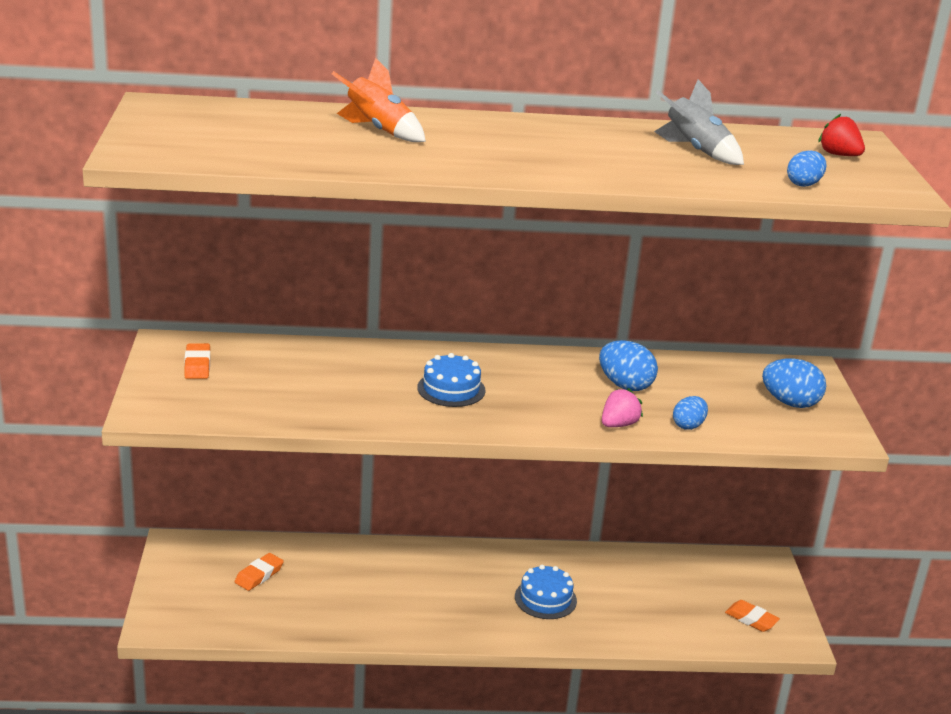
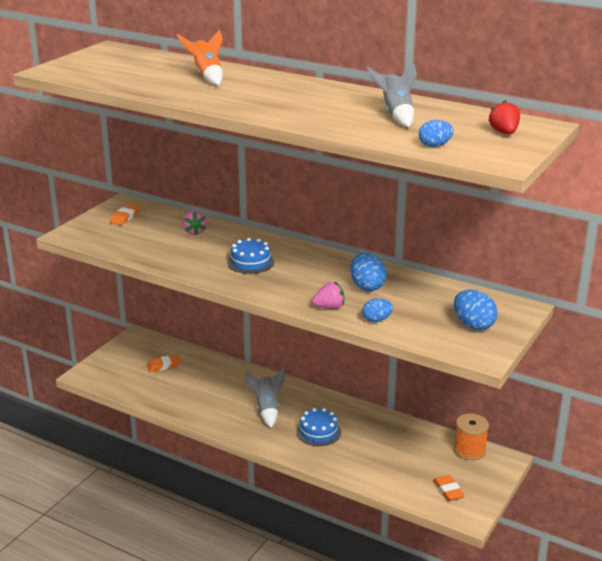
camera: 35 degrees right, 0 degrees up
none -> pink strawberry [183,211,207,236]
none -> grey rocket [244,367,285,428]
none -> orange spool [454,414,489,461]

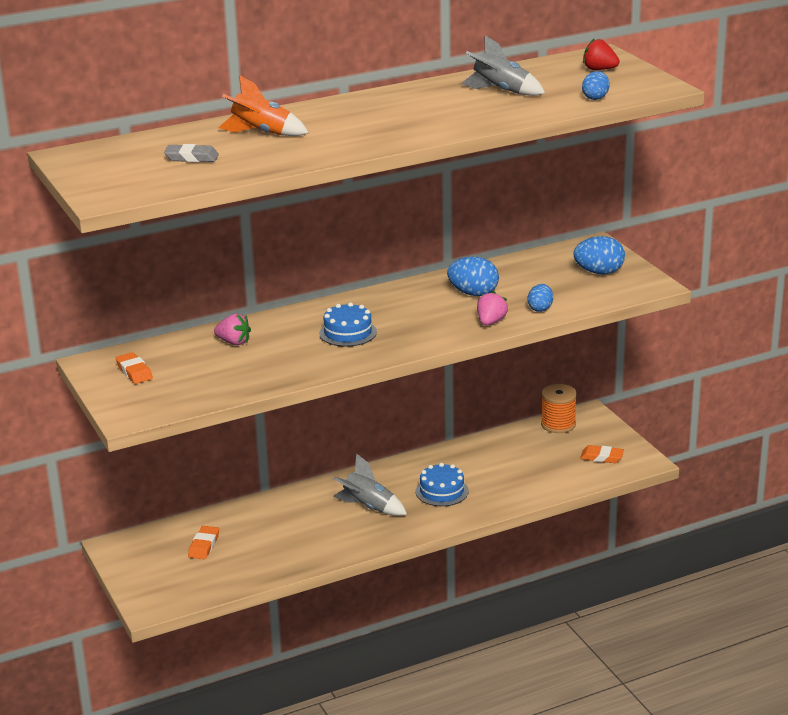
camera: 55 degrees left, 0 degrees up
none -> grey eraser [164,144,219,162]

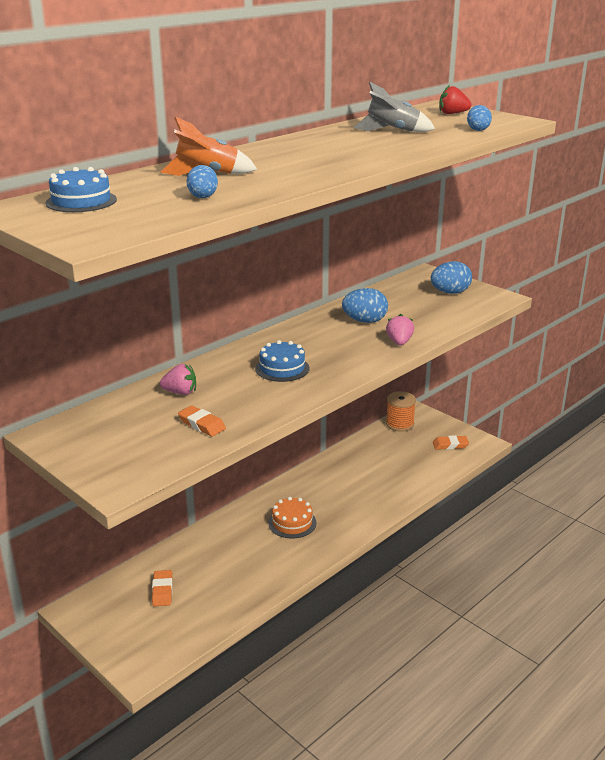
camera: 20 degrees left, 0 degrees up
orange eraser [116,352,153,384] -> orange eraser moved to [178,405,226,436]
grey eraser [164,144,219,162] -> none
grey rocket [333,453,407,516] -> orange cake [268,497,316,539]
blue cake [416,463,469,506] -> blue cake moved to [45,167,117,212]
blue egg [528,284,553,312] -> blue egg moved to [187,165,218,198]

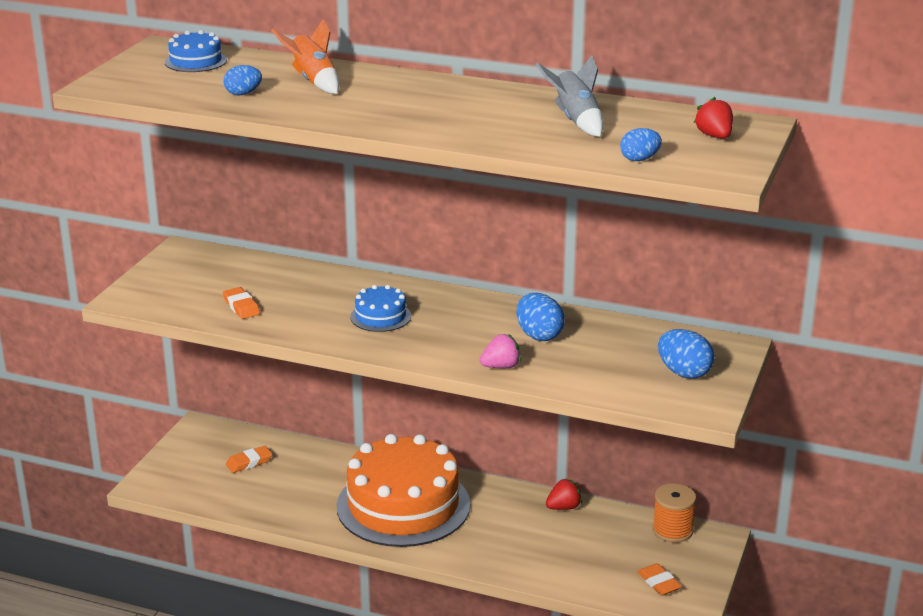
camera: 65 degrees right, 0 degrees up
pink strawberry [160,364,196,395] -> none
orange eraser [178,405,226,436] -> orange eraser turned 45 degrees counterclockwise [223,287,260,319]
orange cake [268,497,316,539] -> orange cake [337,434,470,547], size x2.34
none -> red strawberry [546,478,582,510]

